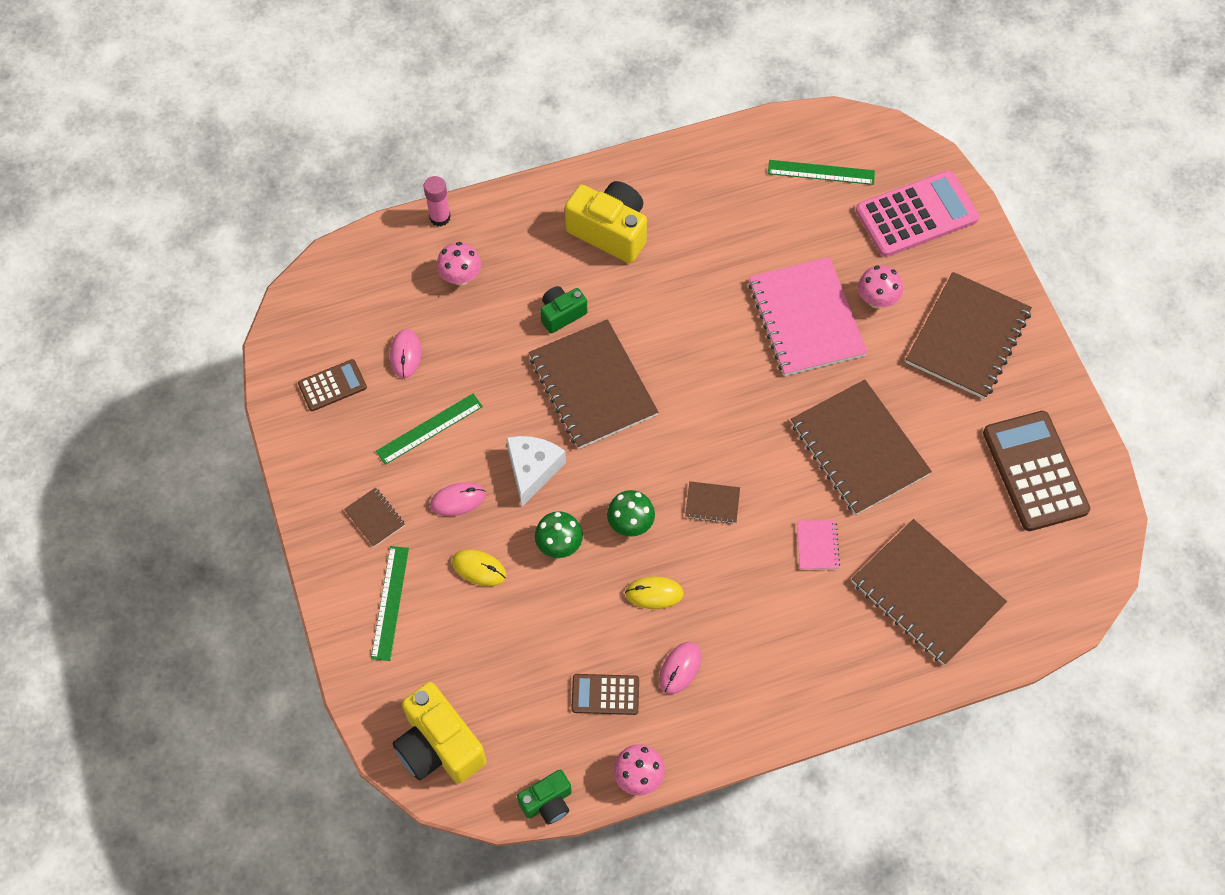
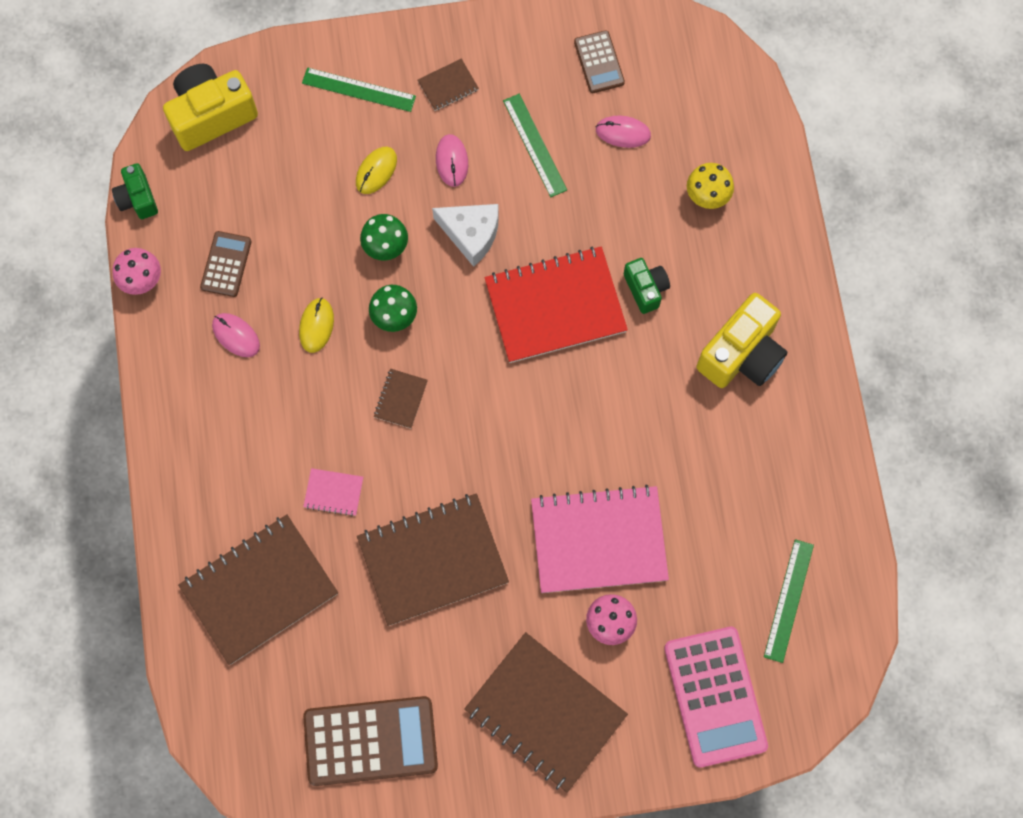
camera: 100 degrees right, 10 degrees up
pink glue stick [424,176,450,227] -> none
pink mushroom [437,242,481,285] -> yellow mushroom [687,163,734,209]
brown notebook [529,319,658,449] -> red notebook [484,246,628,363]

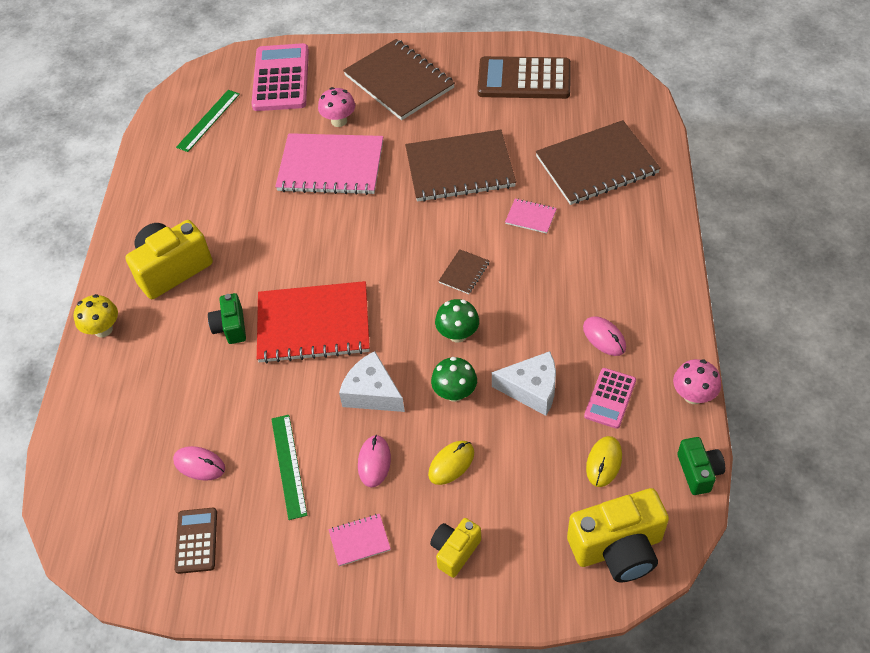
camera: 165 degrees left, 20 degrees down
brown calculator [200,231,252,297] -> pink calculator [584,368,636,429]
yellow mouse [299,298,334,353] -> yellow mouse moved to [586,436,622,487]
green ruler [302,67,416,112] -> yellow camera [430,518,481,578]
brown notebook [418,59,479,111] -> pink notebook [328,514,391,566]
yellow mushroom [687,163,734,209] -> yellow mushroom moved to [74,294,118,338]
none -> white cheese [492,351,556,416]

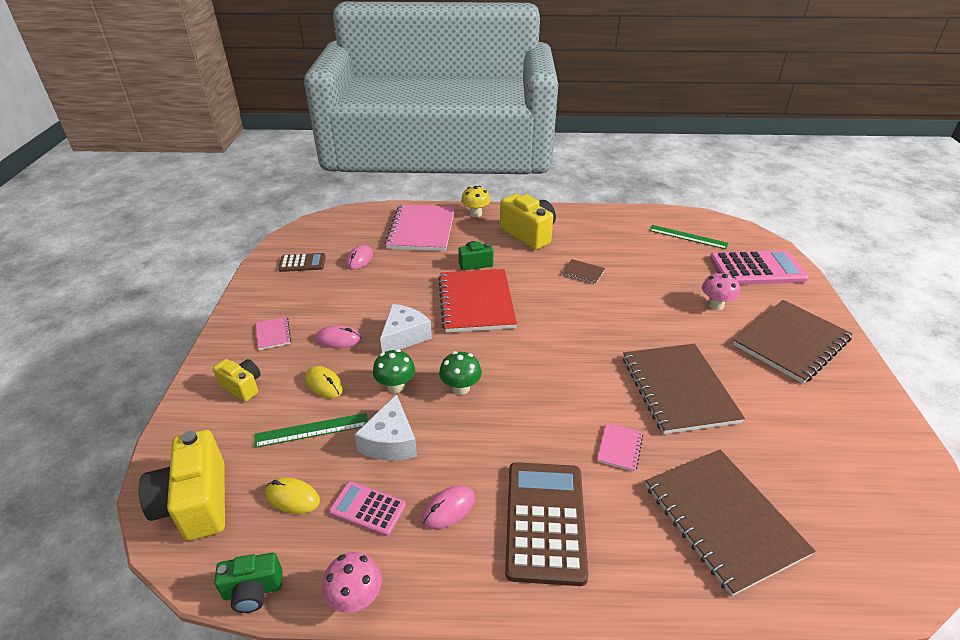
camera: 85 degrees right, 15 degrees down
green ruler [271,415,307,520] -> green ruler moved to [254,413,368,448]
pink notebook [275,133,383,195] -> pink notebook moved to [385,205,455,251]
brown notebook [439,249,489,294] -> brown notebook moved to [562,259,605,284]
brown calculator [477,56,571,99] -> brown calculator moved to [505,462,588,586]

